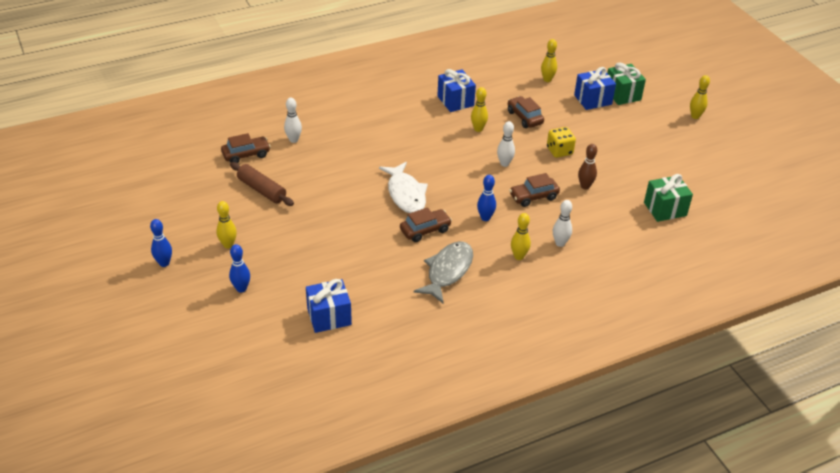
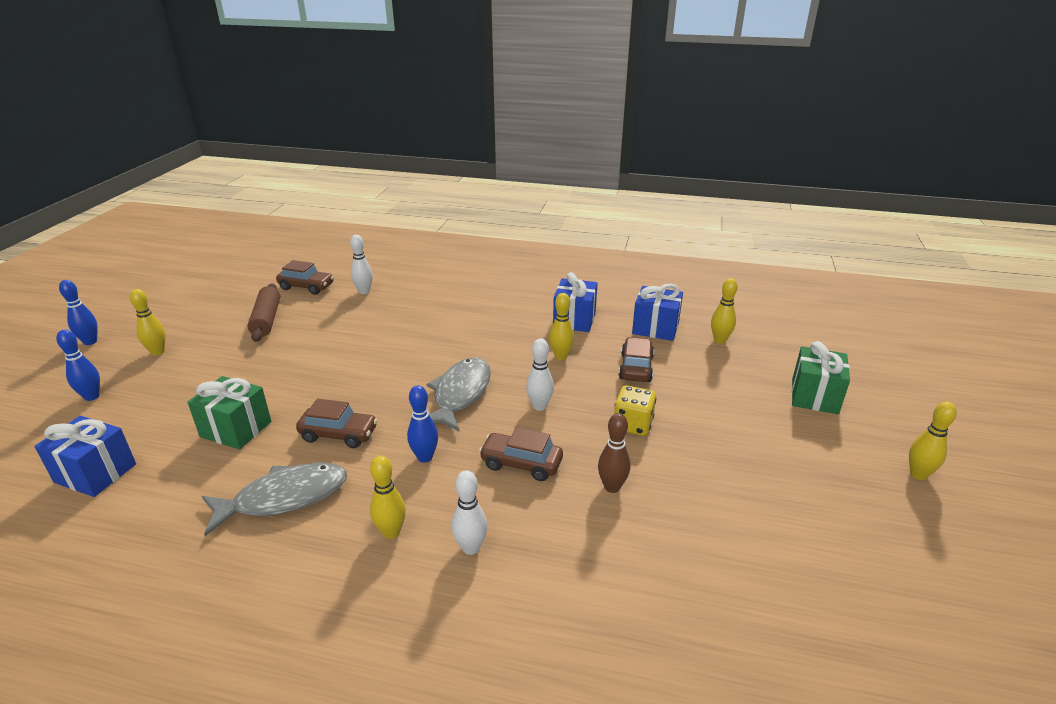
camera: 40 degrees right, 10 degrees down
white fish [379,162,428,213] -> none
blue gift [574,67,616,110] -> blue gift moved to [632,284,683,341]
green gift [644,174,693,222] -> green gift moved to [187,376,271,450]
none -> grey fish [427,358,491,432]

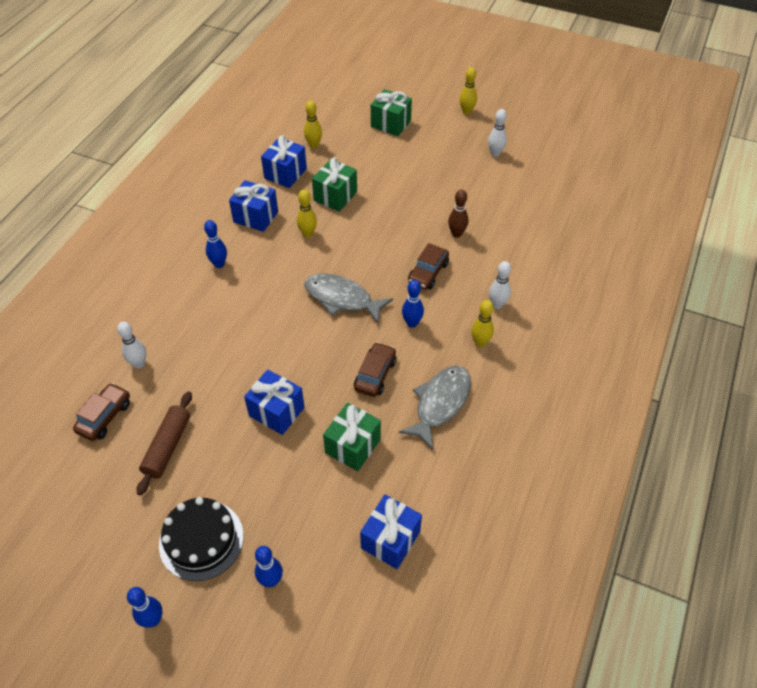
camera: 80 degrees left, 20 degrees up
yellow bowling pin [130,289,166,356] -> black cake [159,497,243,581]
grey fish [202,462,347,536] -> grey fish turned 45 degrees clockwise [399,366,471,450]
brown rolling pin [248,283,280,342] -> brown rolling pin turned 75 degrees counterclockwise [137,392,192,496]
white bowling pin [526,338,554,411] -> white bowling pin moved to [488,109,507,157]
yellow dice [614,385,656,436] -> none
brown car [619,337,654,382] -> green gift [312,158,357,212]
none -> blue bowling pin [204,220,227,268]
none -> blue gift [244,369,305,435]

